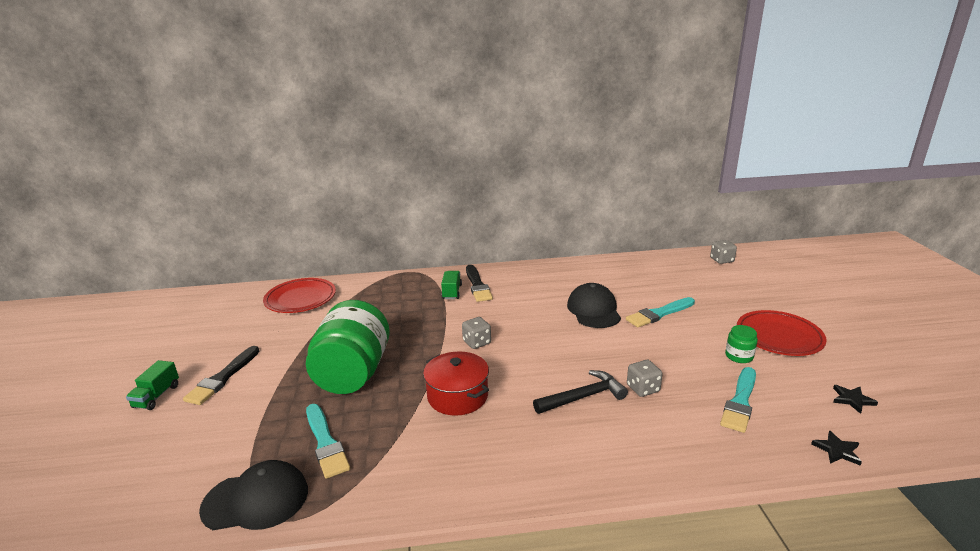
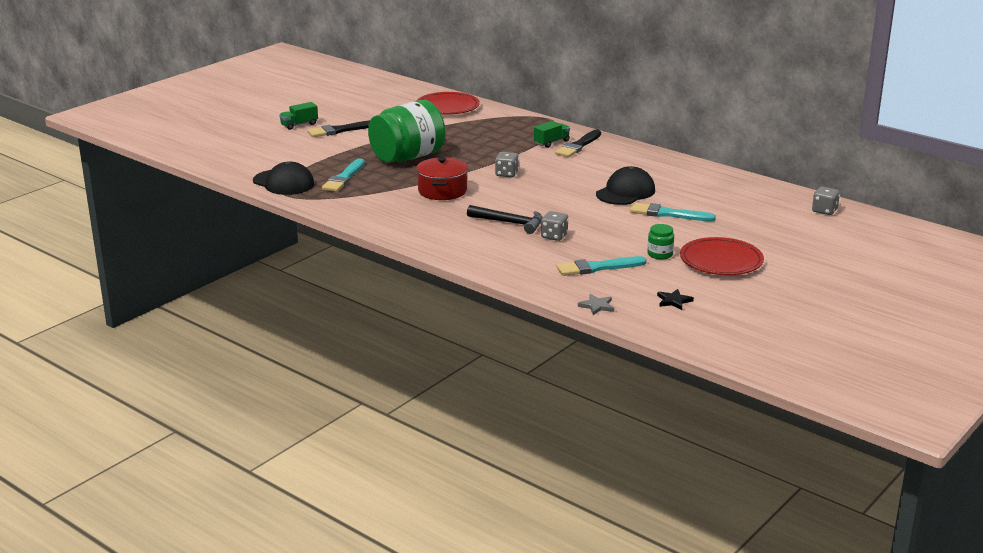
camera: 45 degrees right, 0 degrees up
black star [811,430,862,466] -> grey star [578,294,614,315]

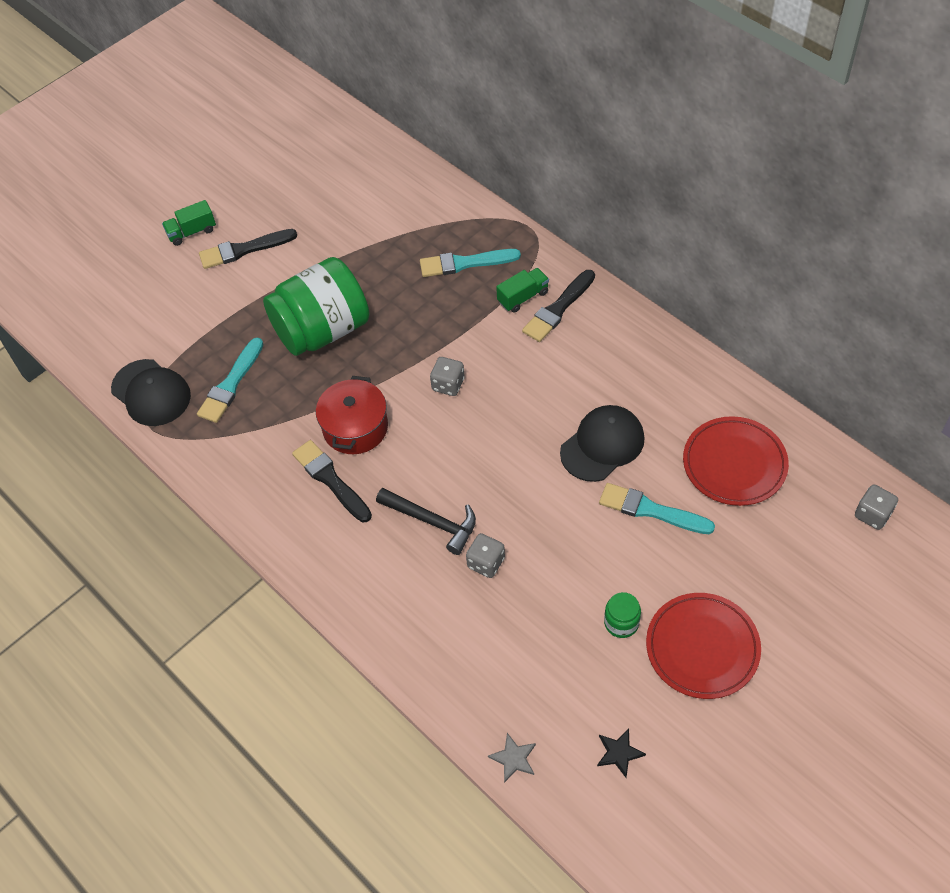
camera: 10 degrees right, 30 degrees up
red plate [417,92,480,115] -> red plate moved to [683,416,789,506]
turquoise brush [556,256,647,276] -> turquoise brush moved to [420,249,521,277]
none -> black brush [292,440,372,522]

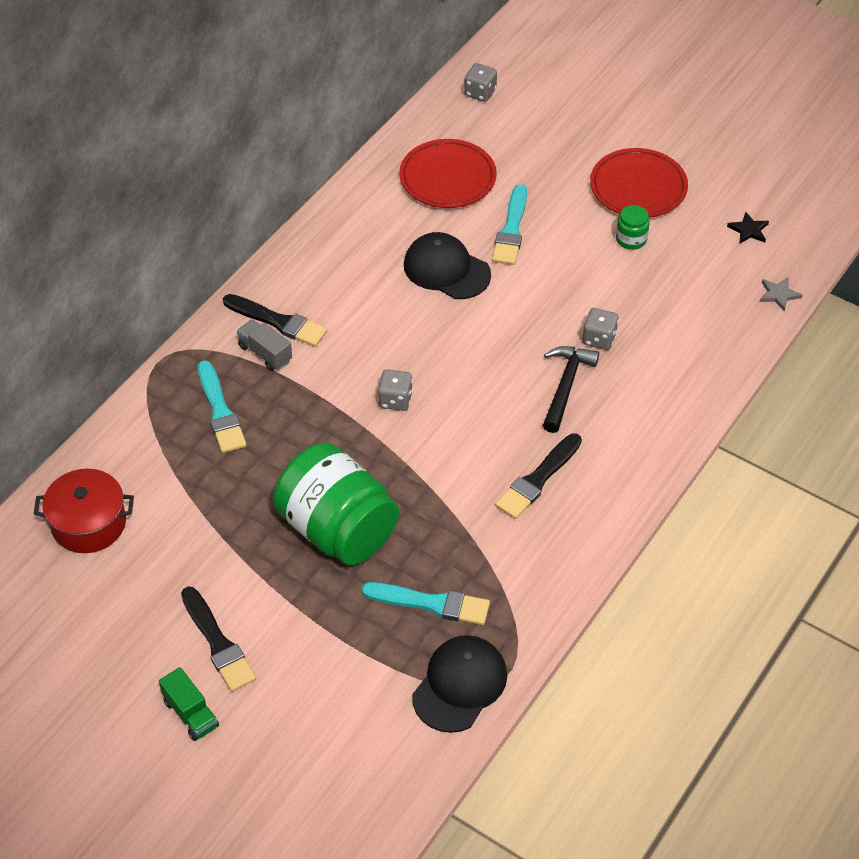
camera: 105 degrees left, 5 degrees down
red pot [316,376,388,454] -> red pot moved to [34,469,134,553]
green truck [496,268,549,313] -> grey truck [237,319,292,371]

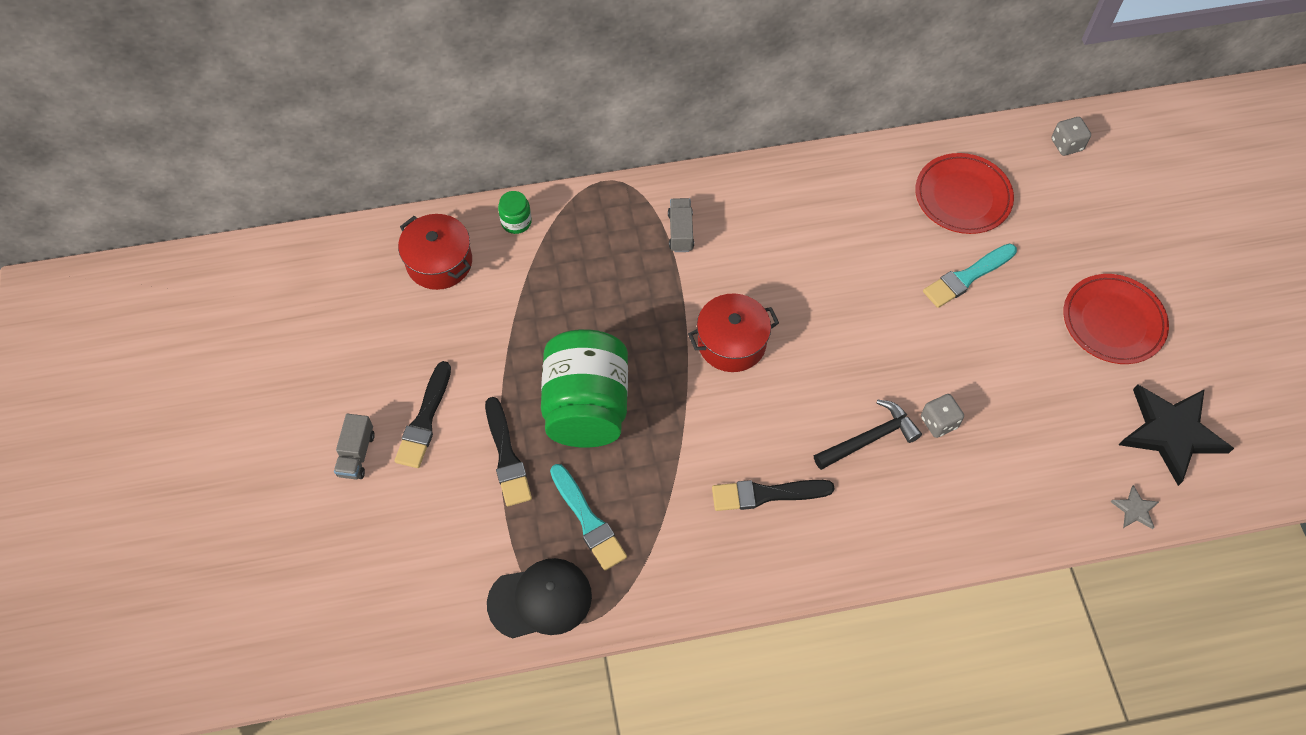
camera: 45 degrees right, 10 degrees up
green truck [159,667,219,741] -> grey truck [334,414,375,479]
turquoise brush [198,360,247,453] -> none
black brush [223,294,327,347] -> black brush moved to [485,397,532,506]
grey dice [378,369,413,411] -> red pot [688,294,779,372]
black cap [404,232,491,299] -> none
green jar [616,205,650,250] -> green jar moved to [498,191,532,234]
black star [727,212,769,244] -> black star [1119,384,1234,486], size x2.38

